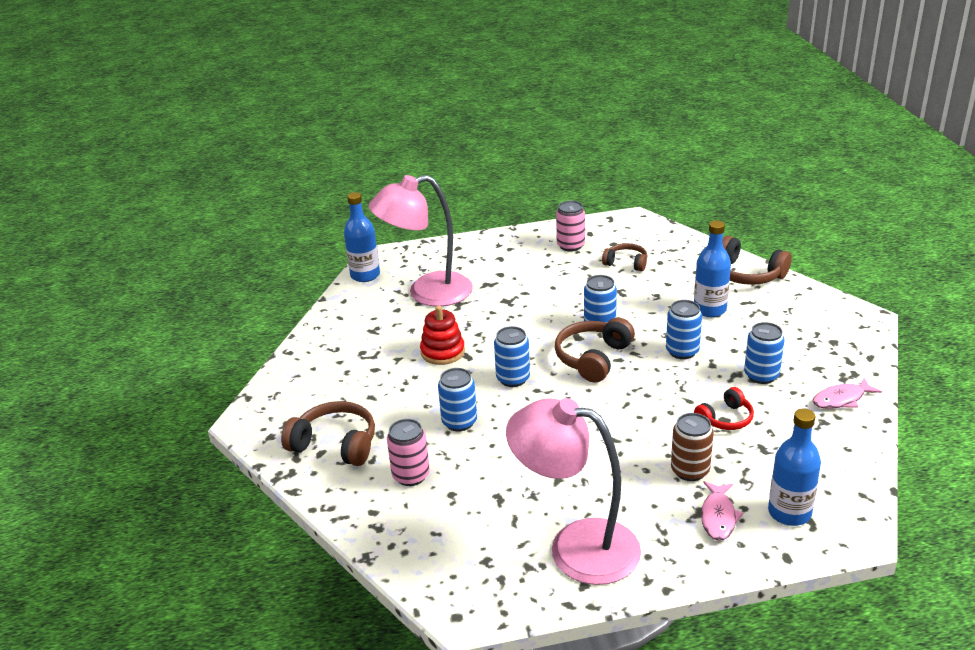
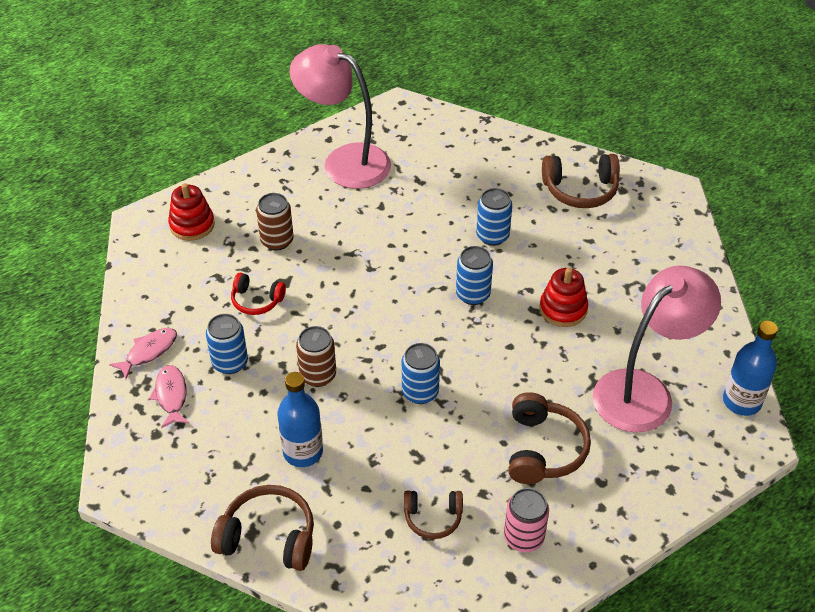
camera: 155 degrees right, 15 degrees up
pink can [387,419,430,486] -> none
pink lamp [506,398,641,585] -> pink lamp turned 150 degrees counterclockwise [290,44,391,189]
brown headphones [555,318,635,383] -> brown headphones moved to [508,392,591,484]
blue can [666,300,702,359] -> brown can [296,326,336,387]
red headphones [694,387,754,430] -> red headphones turned 105 degrees counterclockwise [231,273,286,315]
pink fish [701,481,743,541] -> pink fish moved to [149,365,189,428]
blue bottle [768,409,821,526] -> red stacking toy [168,183,215,241]

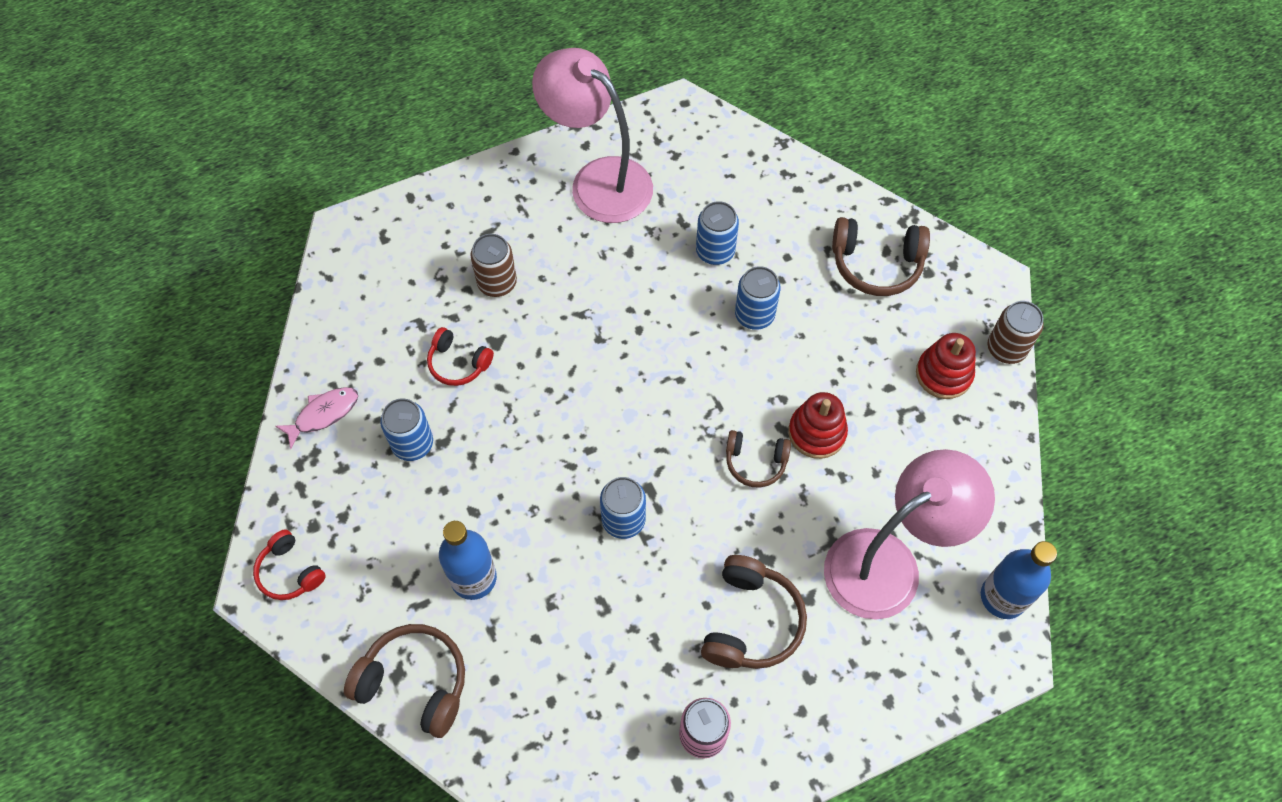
camera: 10 degrees right, 15 degrees up
pink fish [149,365,189,428] -> none
red stacking toy [168,183,215,241] -> red stacking toy moved to [916,333,976,399]
brown can [296,326,336,387] -> brown can moved to [988,301,1044,364]
brown headphones [404,491,463,539] -> brown headphones moved to [726,430,791,488]
blue can [456,246,493,305] -> blue can moved to [696,201,739,265]
none -> red headphones [253,530,326,600]

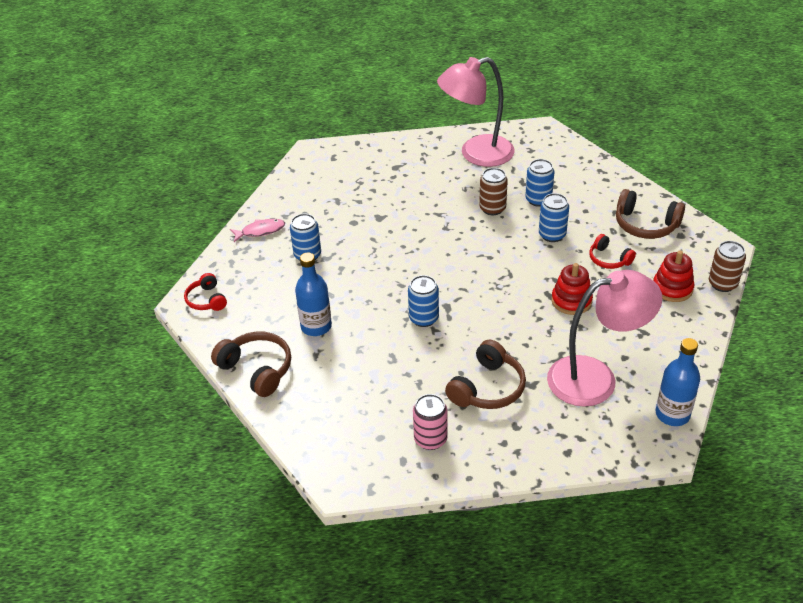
camera: 20 degrees right, 20 degrees down
red headphones [427,327,494,386] -> red headphones moved to [589,234,636,269]
brown can [470,234,517,297] -> brown can moved to [479,168,508,215]
pink lamp [532,48,653,223] -> pink lamp turned 75 degrees counterclockwise [437,57,515,167]
brown headphones [726,430,791,488] -> none

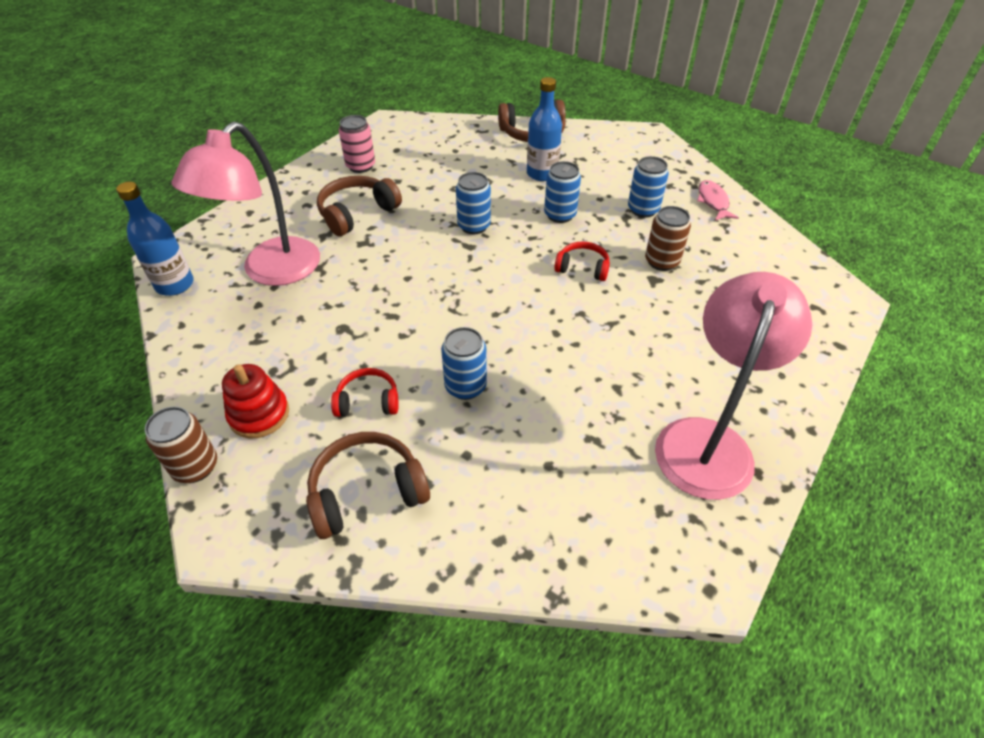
camera: 130 degrees right, 5 degrees up
red headphones [184,273,227,311] -> red headphones moved to [554,242,610,281]
pink fish [230,219,285,242] -> pink fish turned 150 degrees clockwise [697,180,739,220]
brown headphones [445,340,526,409] -> brown headphones turned 60 degrees clockwise [317,176,402,236]
brown can [479,168,508,215] -> brown can moved to [645,206,691,271]
blue can [525,159,554,207] -> blue can moved to [544,161,581,223]
red stacking toy [552,263,593,315] -> none

